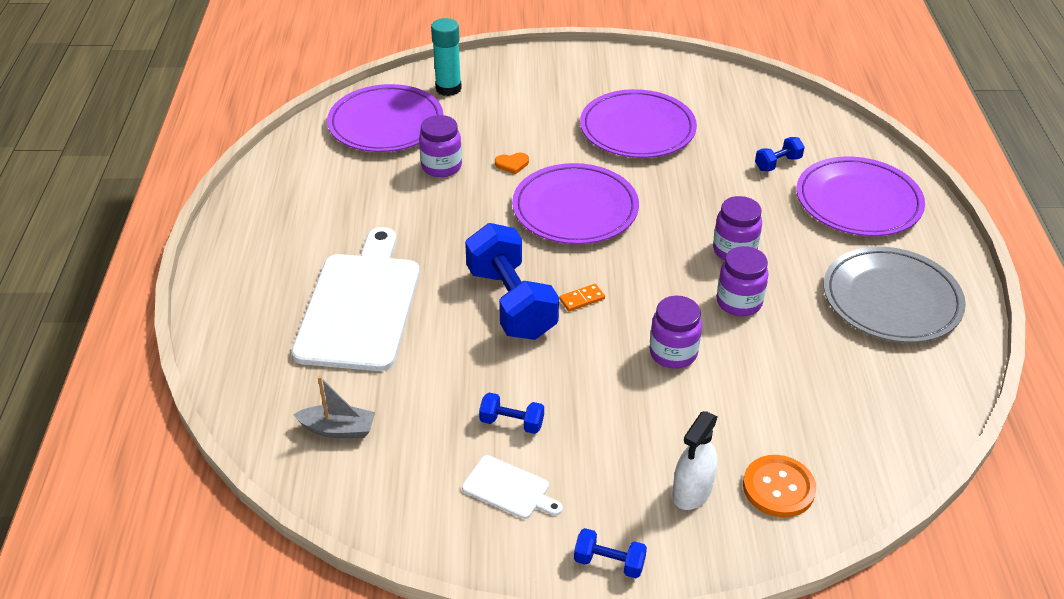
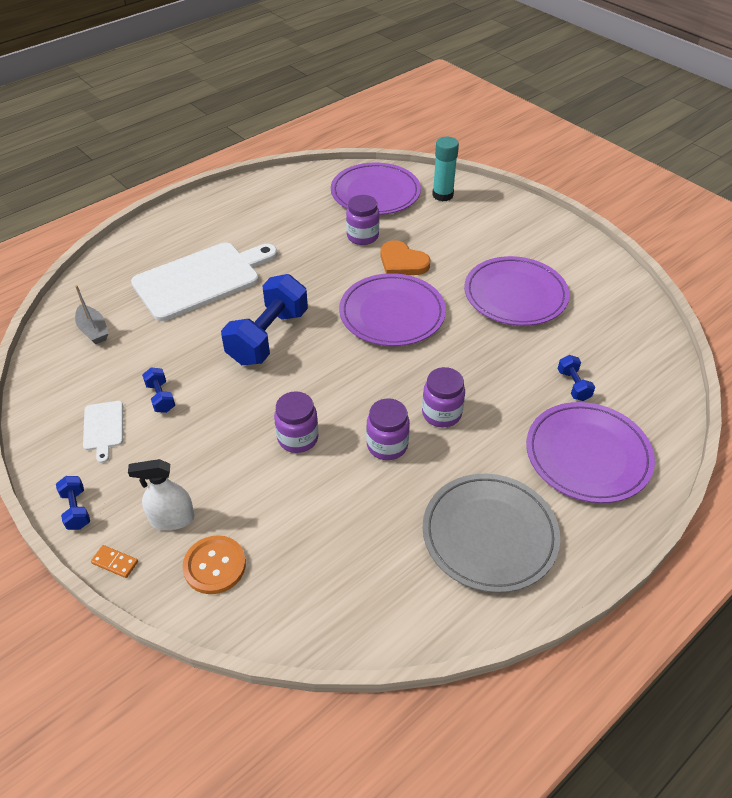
camera: 50 degrees right, 5 degrees up
orange heart [495,153,529,174] -> orange heart [380,240,431,275], size x1.92
orange domino [559,284,605,311] -> orange domino moved to [91,545,138,578]
blue dumbbell [755,137,805,171] -> blue dumbbell turned 60 degrees clockwise [558,355,595,401]

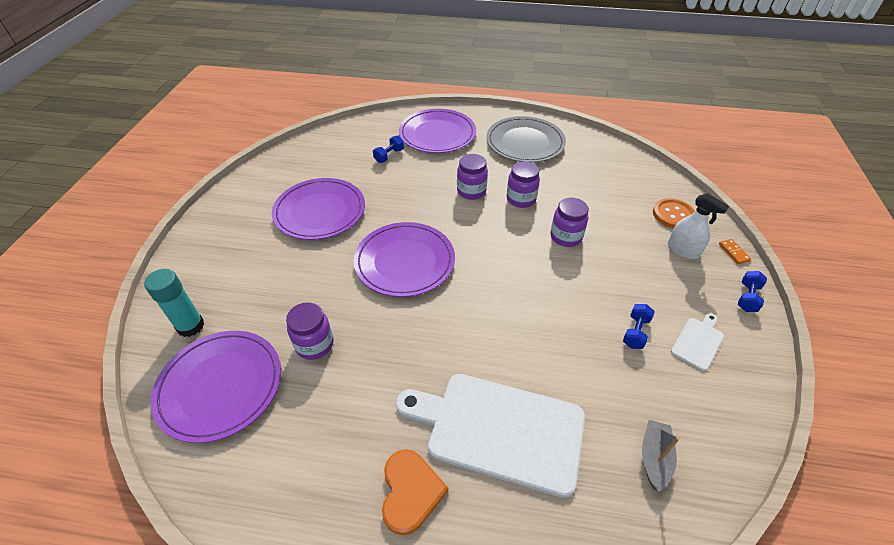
camera: 130 degrees left, 0 degrees up
blue dumbbell [221,274,308,365] -> none
orange heart [380,240,431,275] -> orange heart moved to [382,449,448,536]

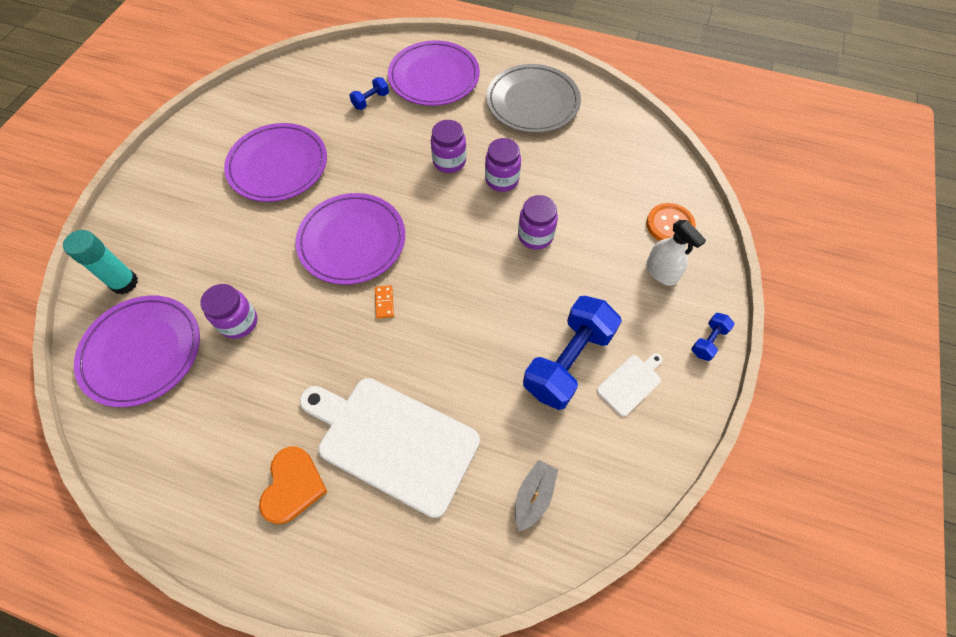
camera: 10 degrees right, 15 degrees up
blue dumbbell [623,304,655,349] -> blue dumbbell [523,296,622,410], size x2.23
orange domino [719,239,751,264] -> orange domino moved to [375,285,394,319]

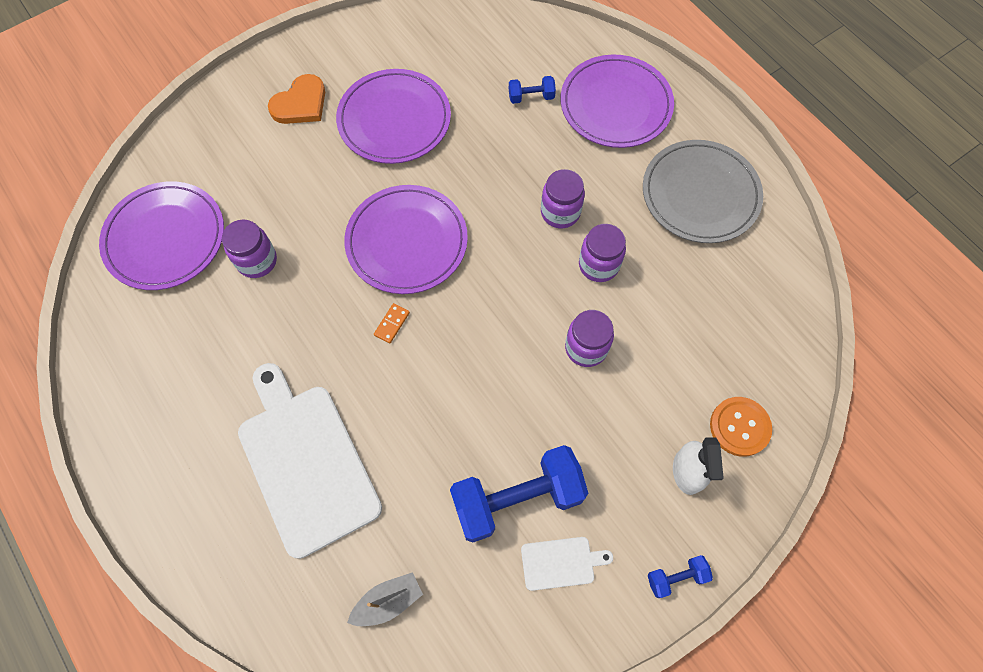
camera: 35 degrees right, 5 degrees up
turquoise glue stick [63,230,138,294] -> none
orange heart [259,446,327,524] -> orange heart moved to [268,74,325,124]

